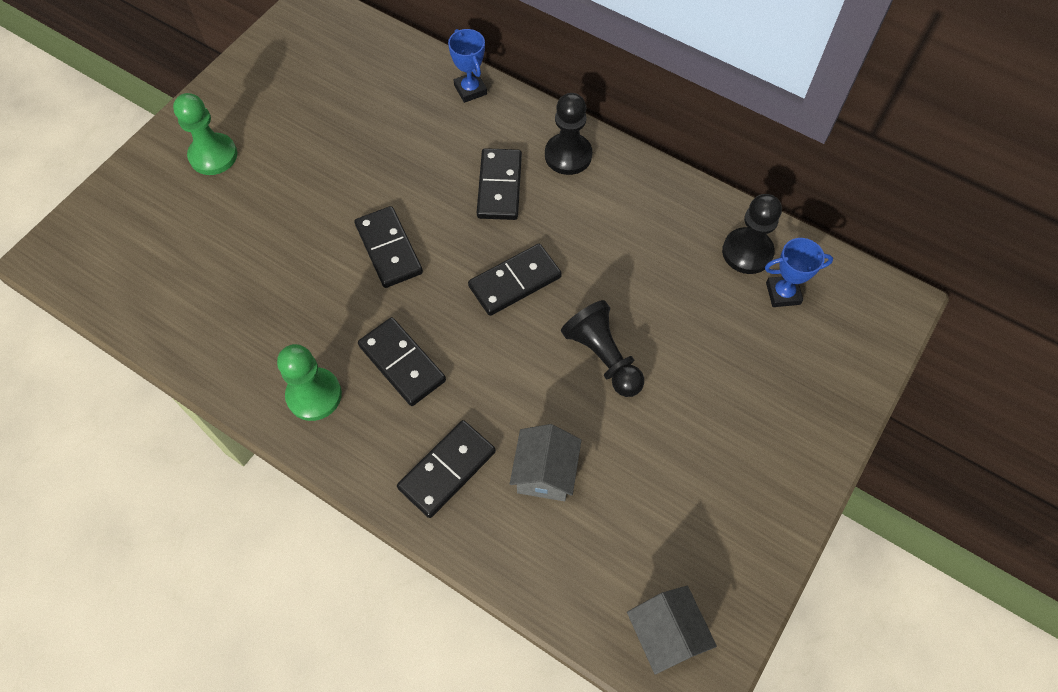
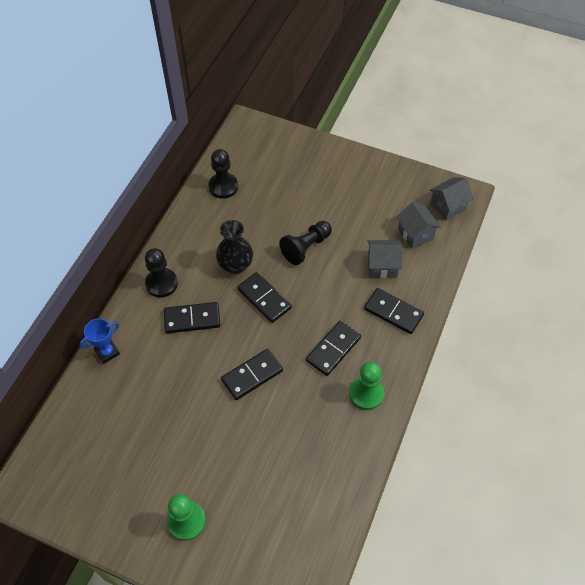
camera: 100 degrees left, 5 degrees down
blue trophy [765,238,833,307] -> none
none -> black vase [216,220,253,274]
none -> grey house [396,202,441,248]

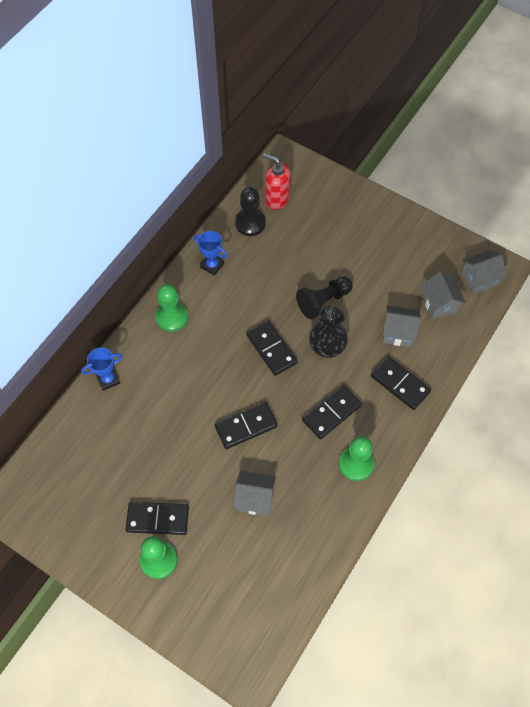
camera: 10 degrees right, 5 degrees up
black pawn [145,248,178,298] -> green pawn [156,284,188,332]
black domino [164,302,220,334] -> black domino moved to [126,502,189,535]
black vase [216,220,253,274] -> black vase moved to [309,306,348,358]
none -> blue trophy [194,231,227,276]
none -> grey house [233,471,276,516]
none -> red soap dispenser [263,153,291,210]

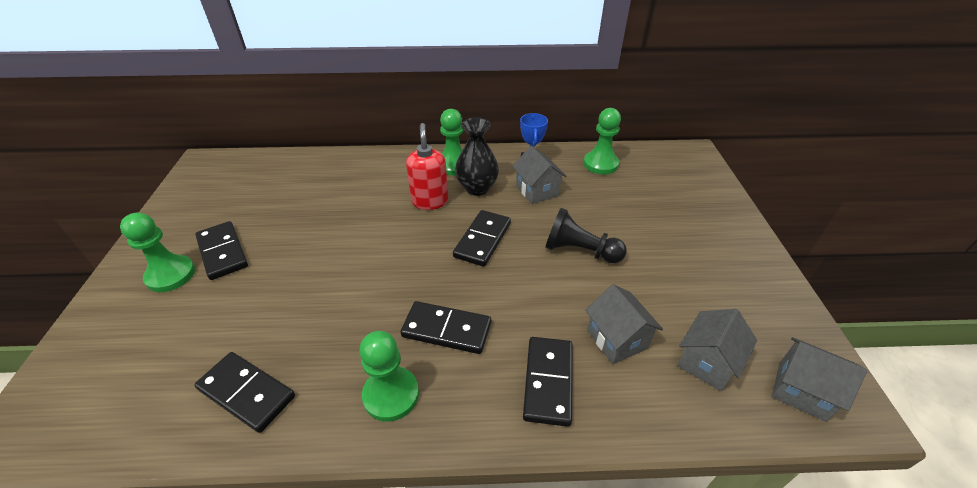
camera: 55 degrees right, 20 degrees down
blue trophy [81,348,123,391] -> none
black domino [215,402,278,449] -> black domino moved to [194,352,295,433]
grey house [233,471,276,516] -> grey house moved to [512,146,566,204]
black pawn [235,187,266,236] -> green pawn [584,108,621,174]
red soap dispenser [263,153,291,210] -> red soap dispenser moved to [406,123,448,210]
black vase [309,306,348,358] -> black vase moved to [455,117,499,196]

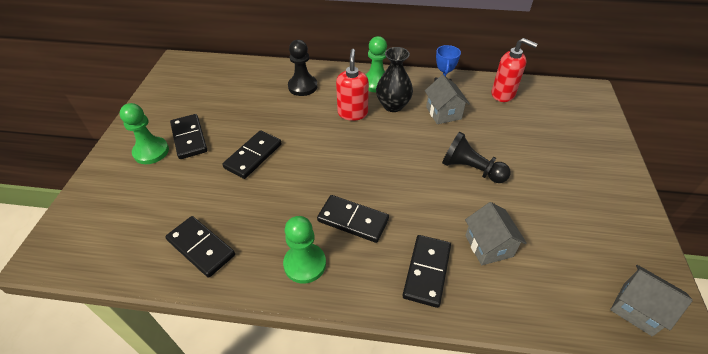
camera: 10 degrees right, 5 degrees up
black domino [453,210,511,267] -> black domino moved to [222,130,282,179]
green pawn [584,108,621,174] -> red soap dispenser [492,38,538,102]
grey house [677,309,757,391] -> none
none -> black pawn [288,40,318,96]

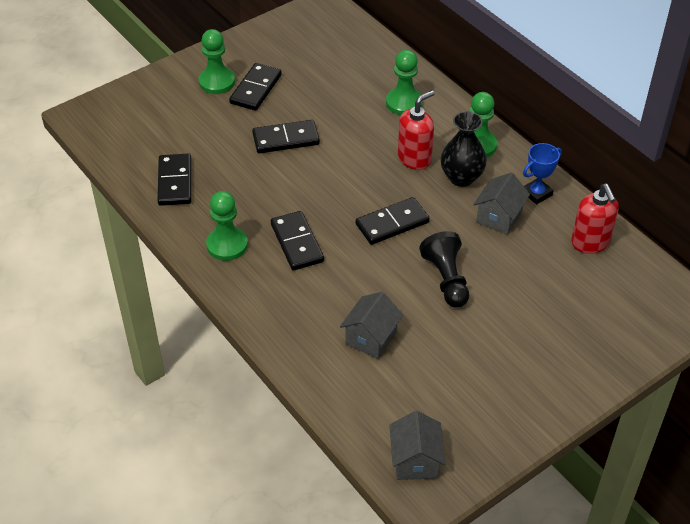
camera: 45 degrees right, 0 degrees up
black pawn [288,40,318,96] -> green pawn [386,50,423,115]
black domino [403,235,451,308] -> black domino moved to [356,197,430,245]

